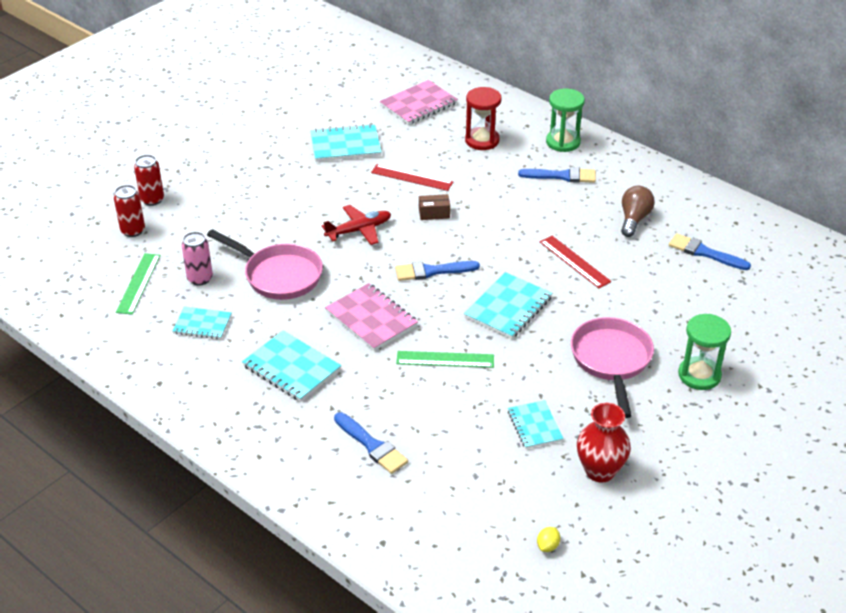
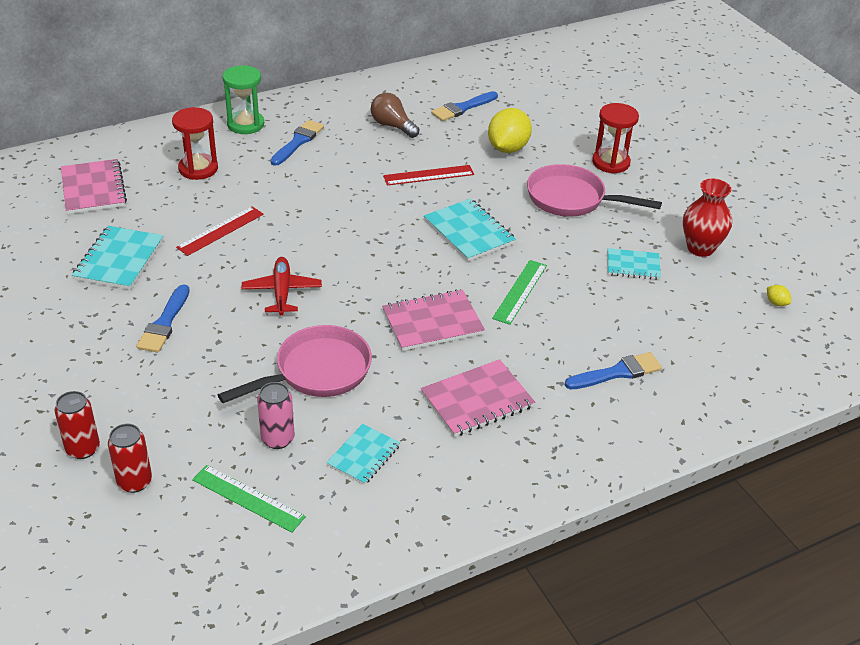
camera: 70 degrees left, 0 degrees up
turquoise notebook [242,330,341,402] -> pink notebook [421,359,535,437]
blue brush [395,261,480,281] -> blue brush moved to [136,284,190,353]
brown box [419,194,450,220] -> none
green hourglass [678,314,731,390] -> red hourglass [592,103,639,173]
none -> yellow lemon [488,108,532,153]

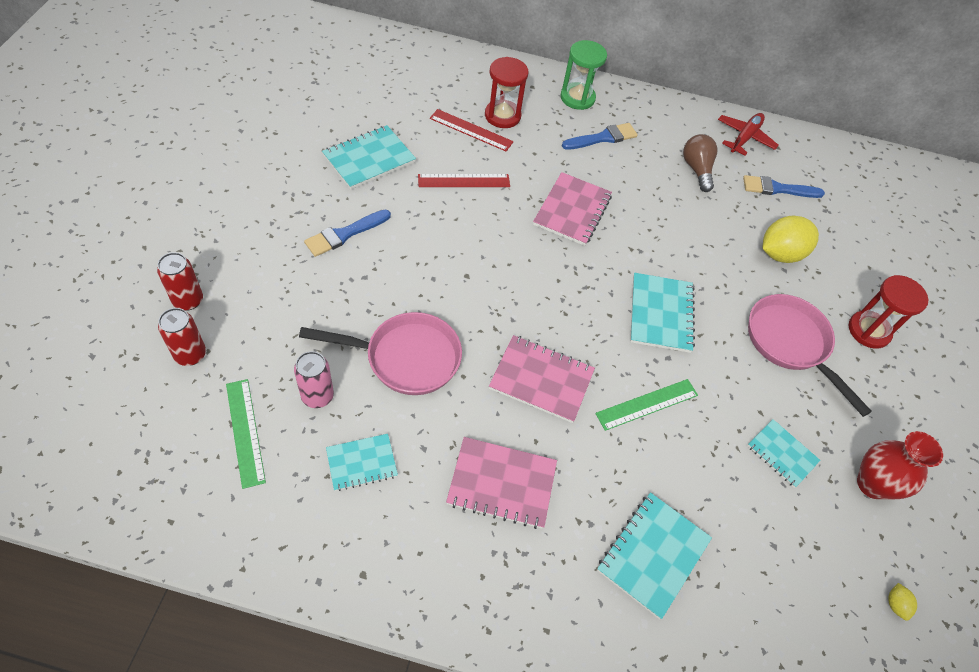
camera: 35 degrees right, 15 degrees up
pink notebook [61,159,127,214] -> pink notebook moved to [533,172,612,246]
red plane [241,257,322,316] -> red plane moved to [718,113,779,156]
red ruler [383,165,474,186] -> red ruler moved to [430,109,514,152]
blue brush [565,352,662,390] -> turquoise notebook [597,492,712,619]

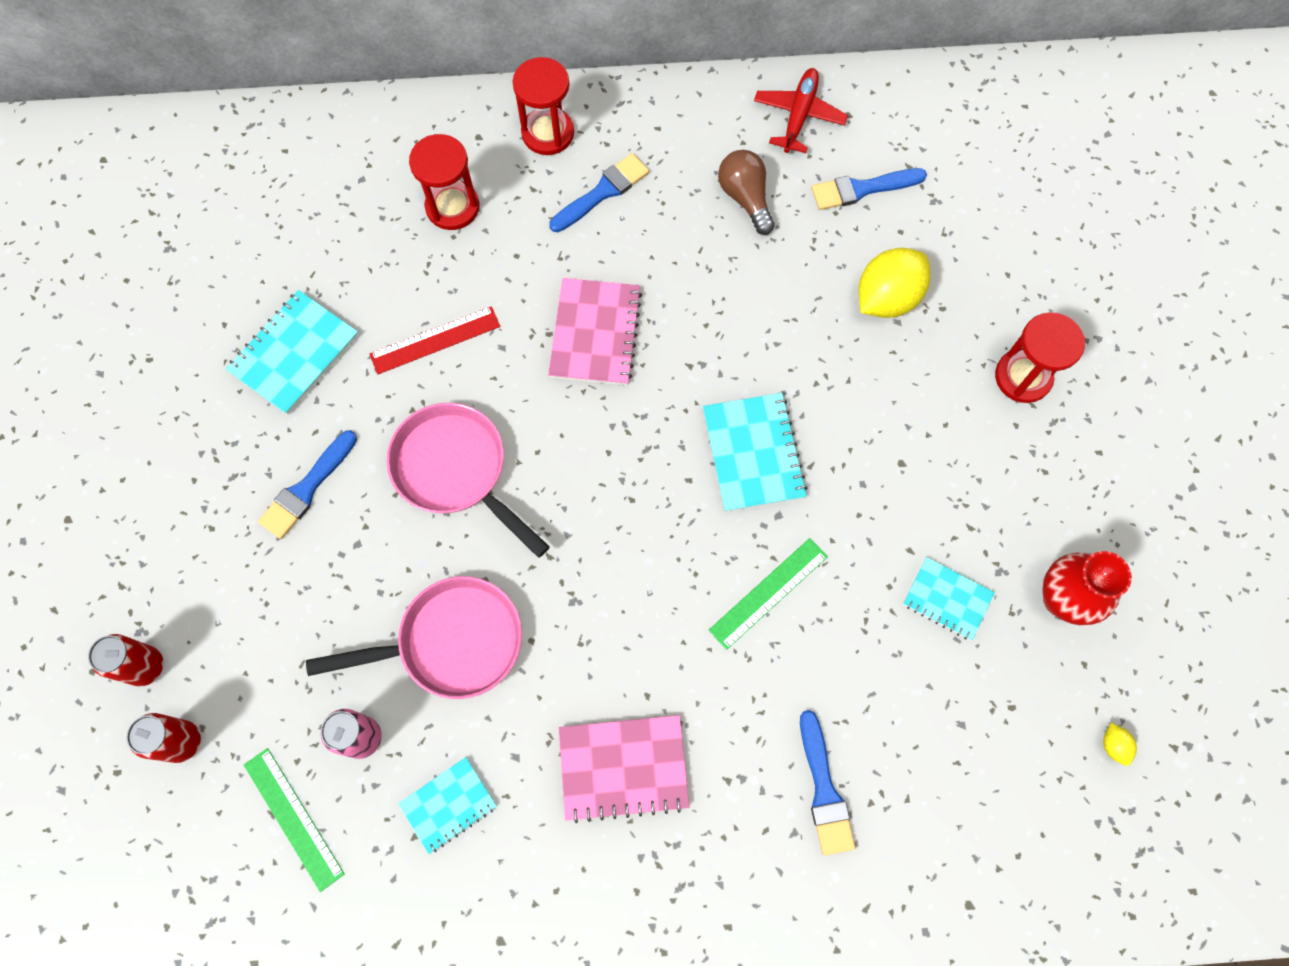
camera: 10 degrees left, 15 degrees up
red ruler [430,109,514,152] -> none
pink notebook [489,335,595,423] -> none
green hourglass [560,40,607,110] -> red hourglass [512,57,574,155]
turquoise notebook [597,492,712,619] -> blue brush [800,710,855,855]
pink pan [748,294,872,417] -> pink pan moved to [386,403,550,558]

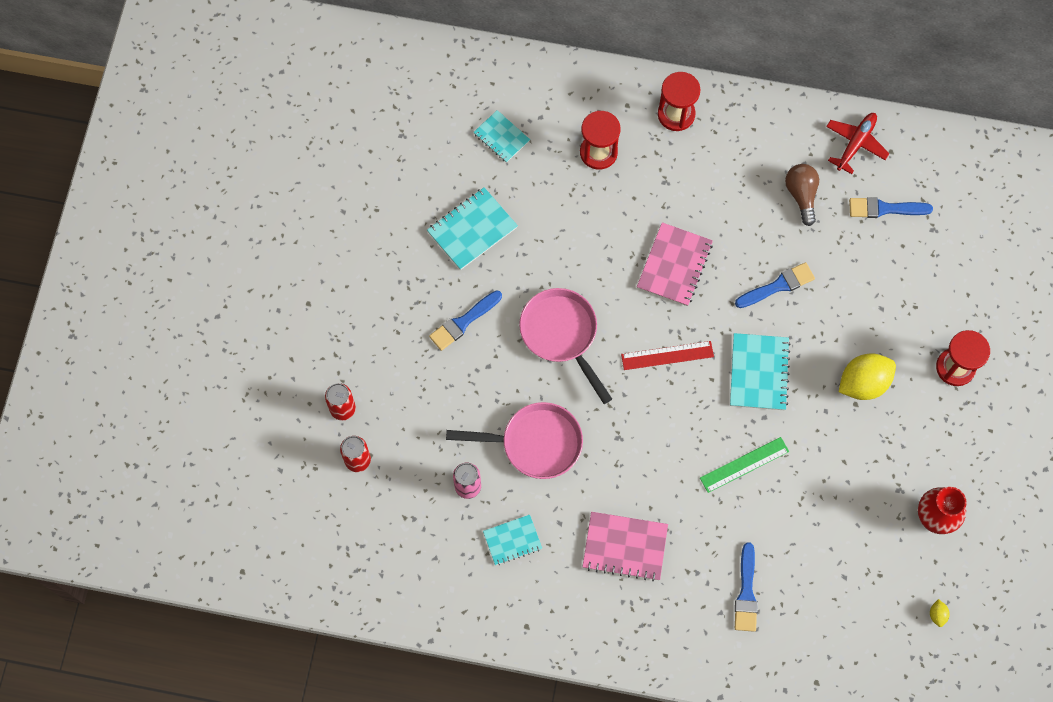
camera: 15 degrees right, 0 degrees up
green ruler [244,748,345,892] -> none
red ruler [369,306,500,374] -> red ruler moved to [621,341,714,370]
blue brush [550,153,649,232] -> blue brush moved to [735,262,815,308]
yellow lemon [859,248,931,318] -> yellow lemon moved to [839,353,896,400]
turquoise notebook [903,557,995,640] -> turquoise notebook moved to [473,110,530,163]

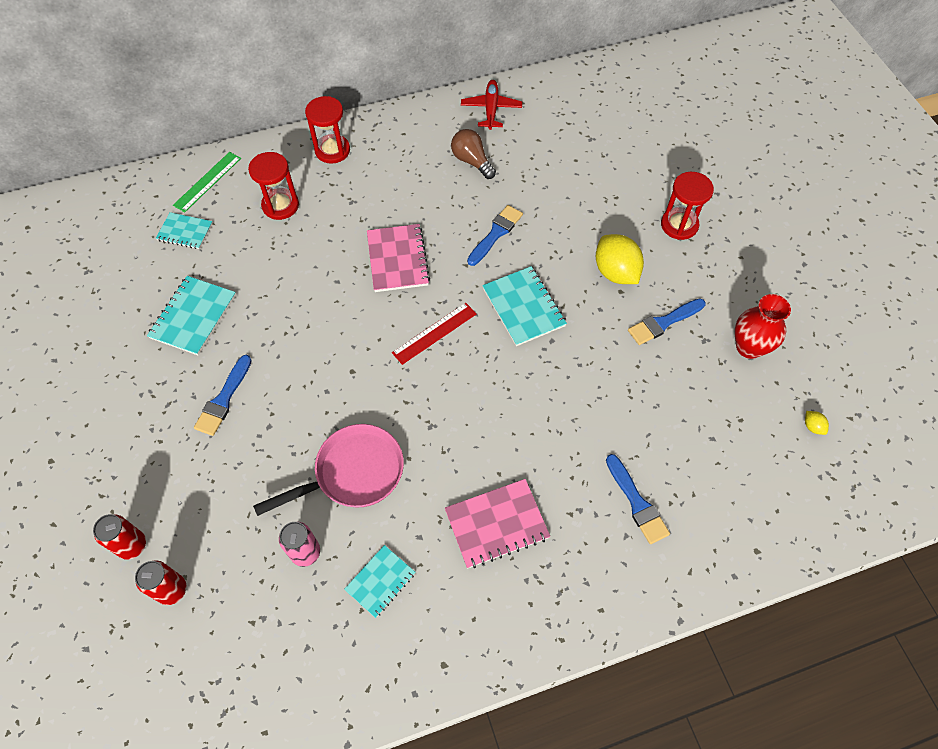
camera: 30 degrees left, 10 degrees down
pink pan [519,288,612,404] -> none
green ruler [700,437,789,493] -> green ruler moved to [173,152,241,212]
yellow lemon [839,353,896,400] -> yellow lemon turned 60 degrees counterclockwise [596,234,644,284]
blue brush [849,197,933,218] -> blue brush moved to [628,299,706,345]

